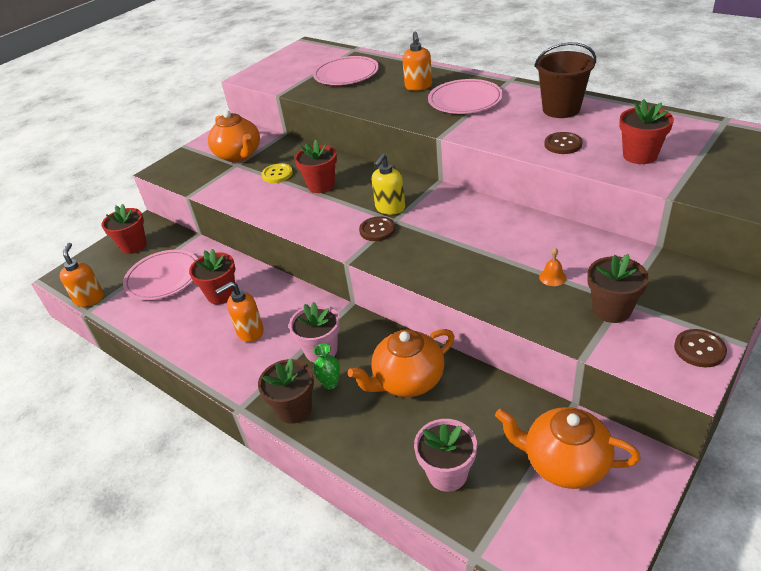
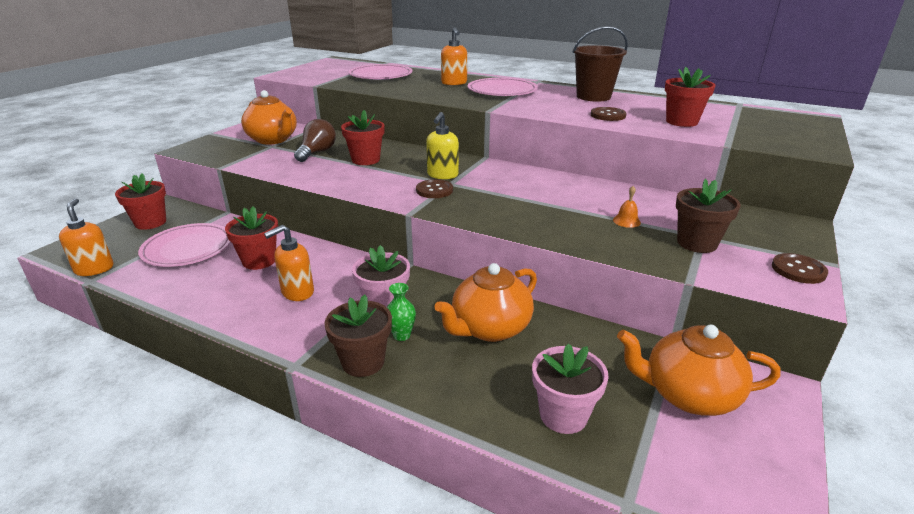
camera: 15 degrees left, 10 degrees down
yellow button [261,163,293,183] -> brown light bulb [294,119,336,162]

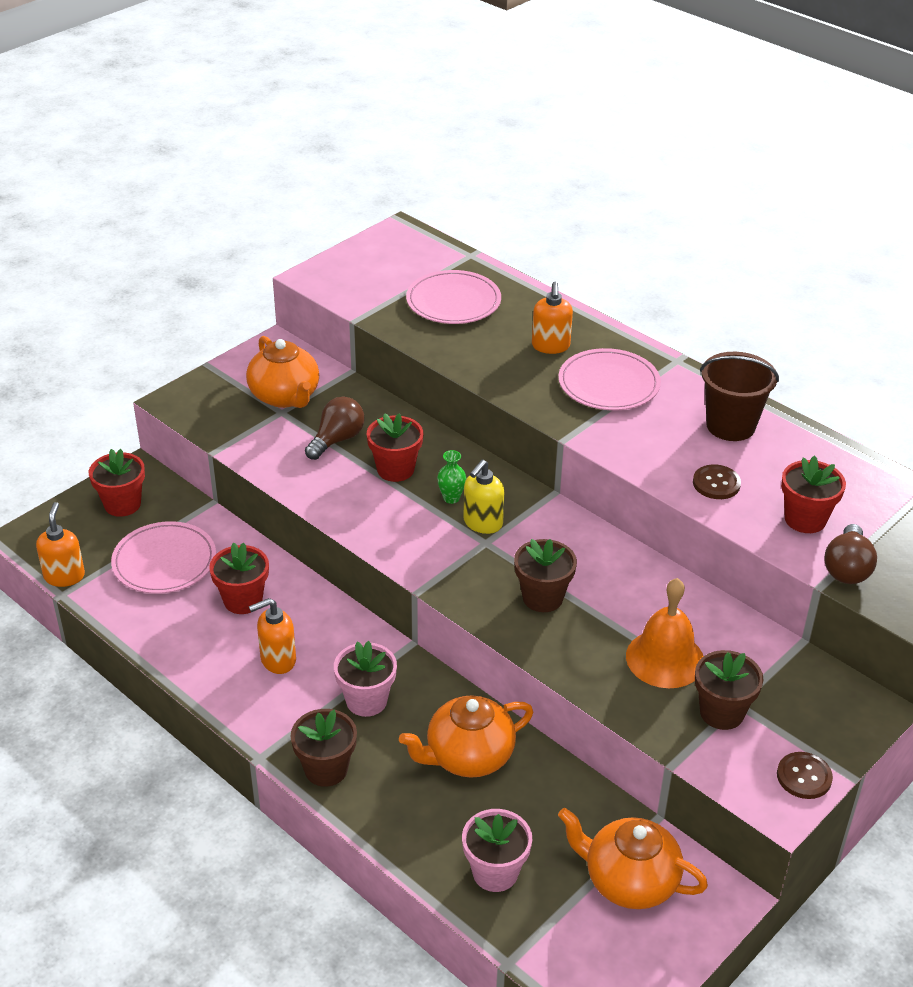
camera: 15 degrees right, 10 degrees up
green vase [387,283,416,341] -> green vase moved to [437,450,466,504]
brown button [416,179,453,198] -> none
orange bell [613,186,641,228] -> orange bell [626,578,703,688], size x2.40
none -> brown flower pot [514,539,577,612]
none -> brown light bulb [825,524,877,584]

